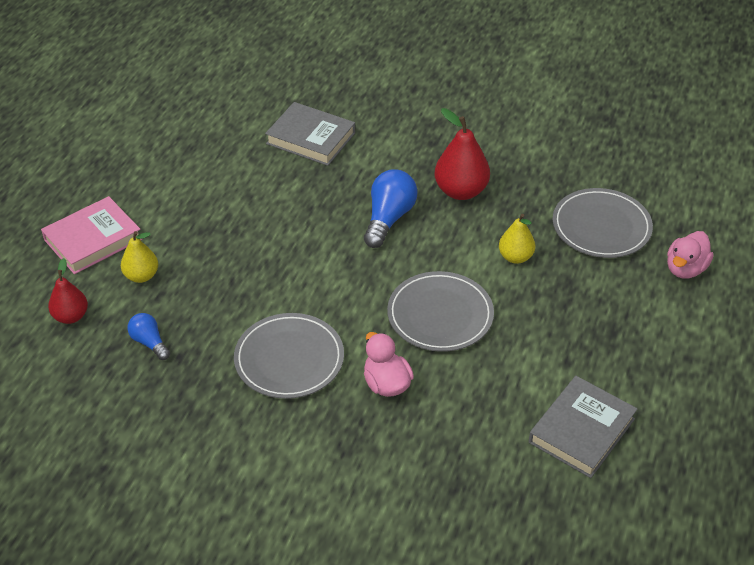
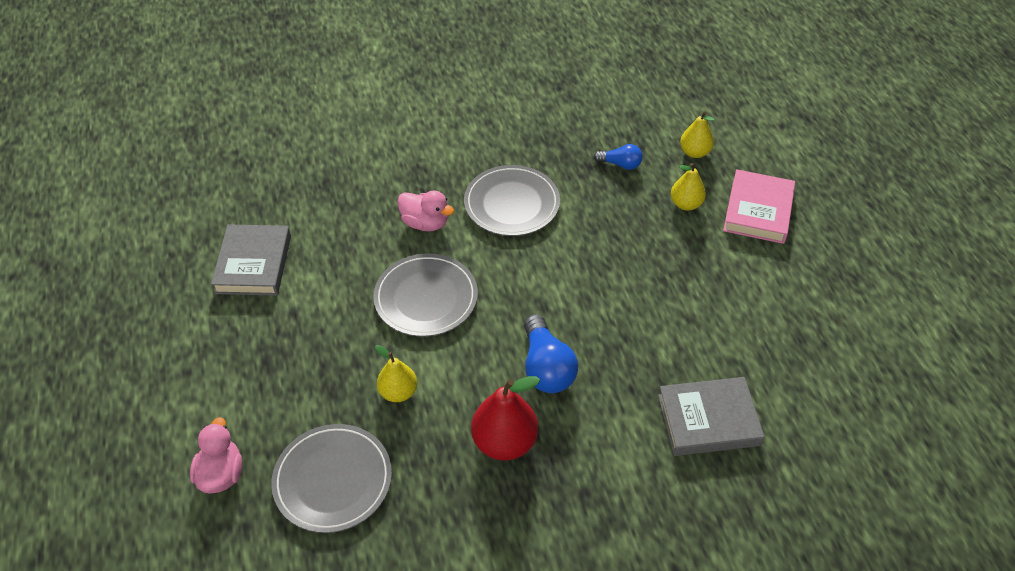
camera: 145 degrees right, 5 degrees up
red pear [48,258,88,324] -> yellow pear [680,112,715,158]

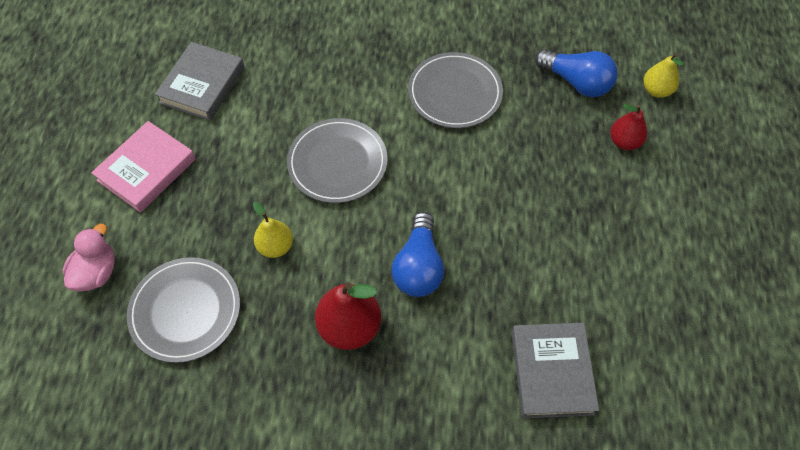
camera: 20 degrees right, 10 degrees up
pink duck [397,191,454,232] -> none
blue light bulb [594,144,643,170] -> blue light bulb [535,49,618,97], size x1.72
grey book [658,377,765,456] -> grey book turned 75 degrees clockwise [512,323,599,418]
yellow pear [671,163,706,211] -> red pear [610,104,647,150]
pink book [723,169,795,244] -> pink book moved to [91,121,196,213]

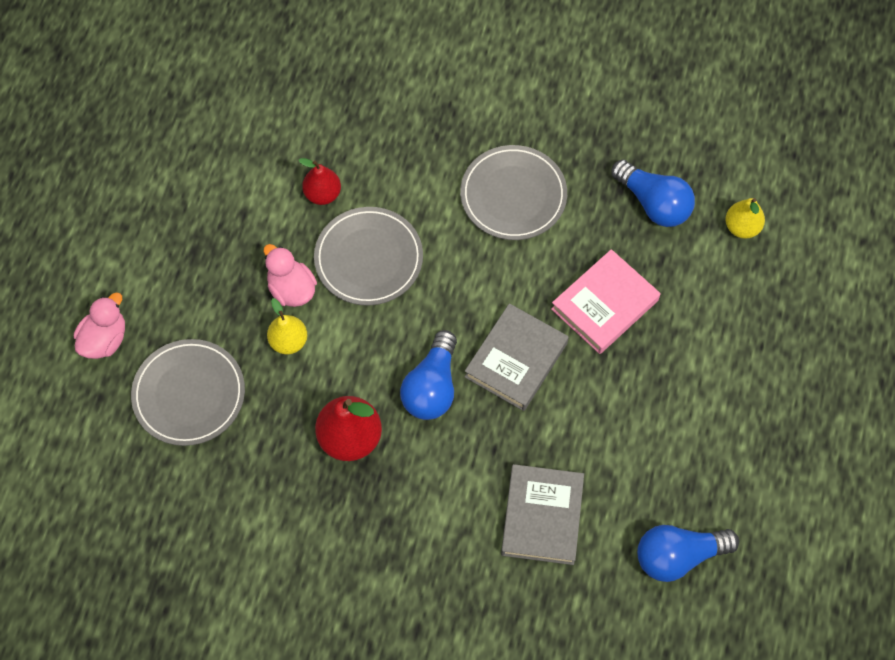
camera: 10 degrees right, 5 degrees up
pink book [91,121,196,213] -> pink book moved to [551,249,660,354]
grey book [155,42,244,121] -> grey book moved to [465,303,569,411]
red pear [610,104,647,150] -> red pear moved to [299,158,341,205]
none -> pink duck [264,244,317,307]
none -> blue light bulb [637,525,739,582]

